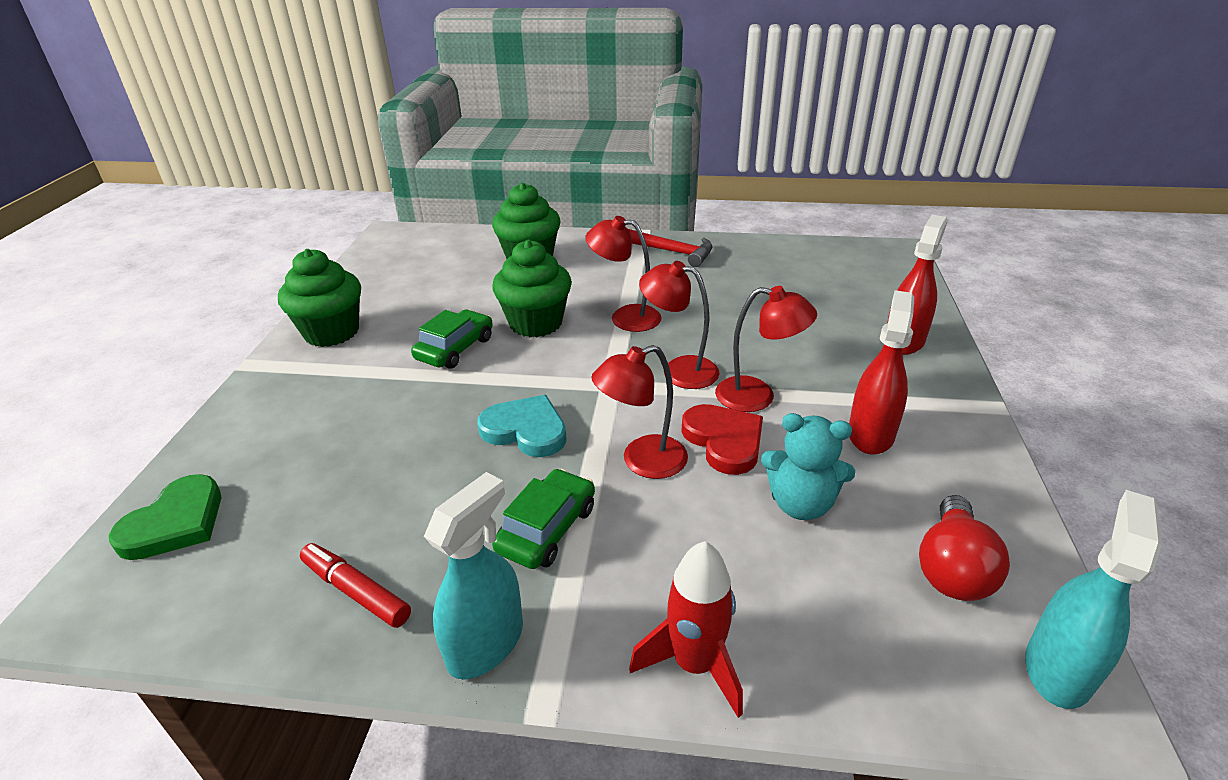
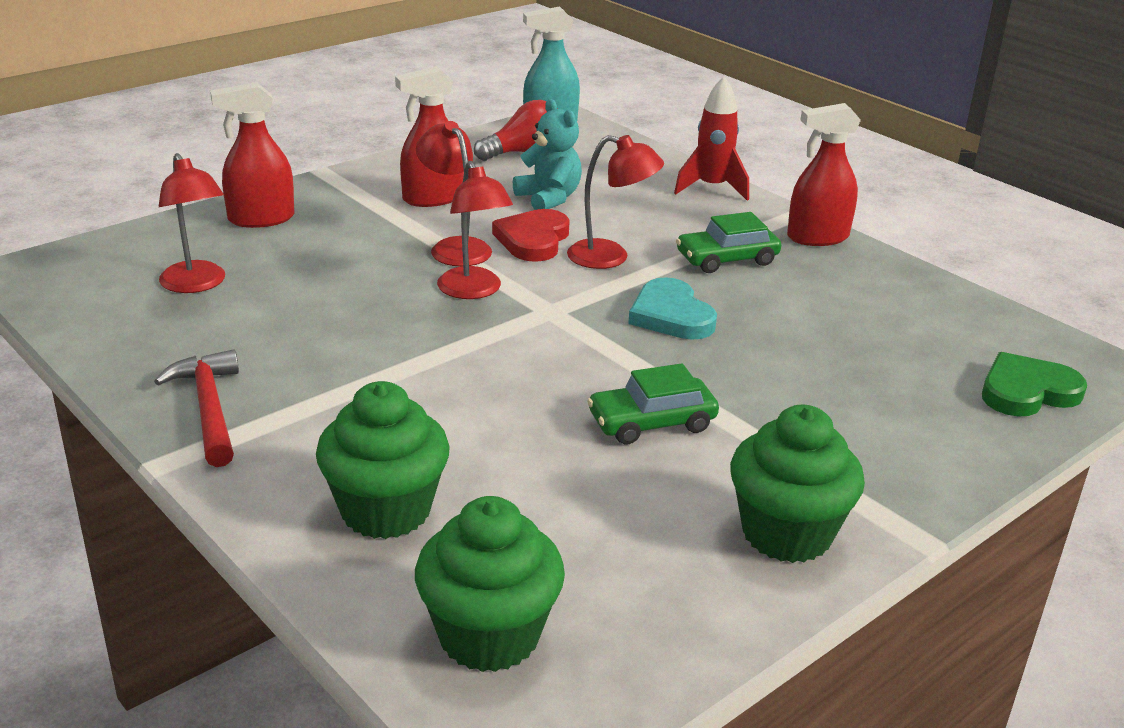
camera: 140 degrees left, 5 degrees down
red marker [300,543,411,628] -> none
turquoise spray bottle [424,472,523,680] -> red spray bottle [787,103,861,246]
green cupcake [492,240,572,337] -> green cupcake moved to [415,496,565,672]
red lamp [585,216,662,332] -> red lamp moved to [159,153,225,293]

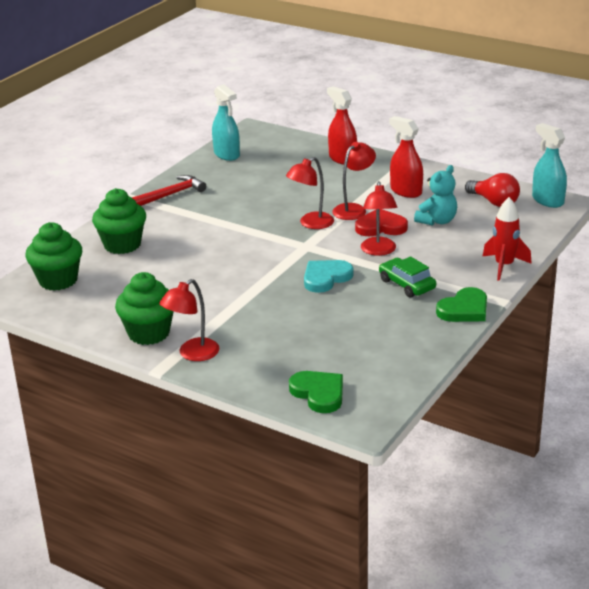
camera: 75 degrees right, 0 degrees up
red lamp [159,153,225,293] -> red lamp moved to [159,279,219,361]
green car [587,363,719,444] -> none
red spray bottle [787,103,861,246] -> green heart [436,287,487,322]
none -> turquoise spray bottle [212,84,240,161]

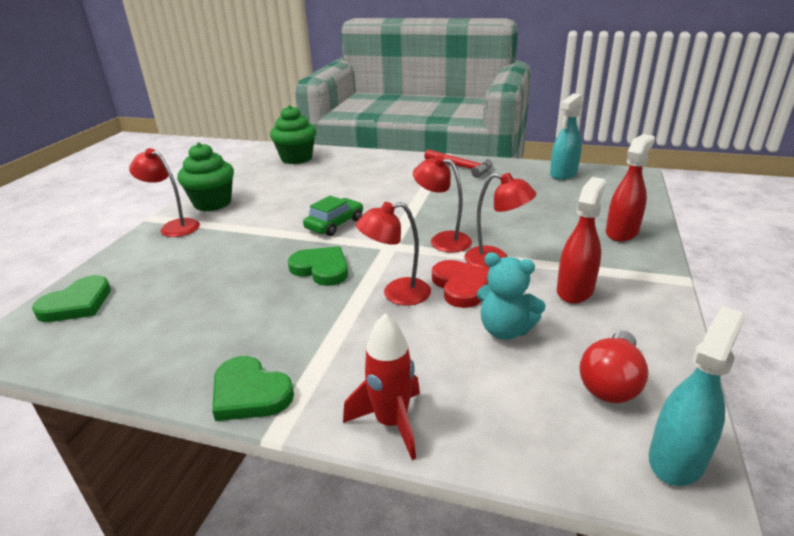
camera: 75 degrees right, 0 degrees up
green cupcake [92,188,146,254] -> none
turquoise heart [304,260,353,293] -> green heart [288,246,348,286]
green car [379,256,436,298] -> green car moved to [303,196,363,236]

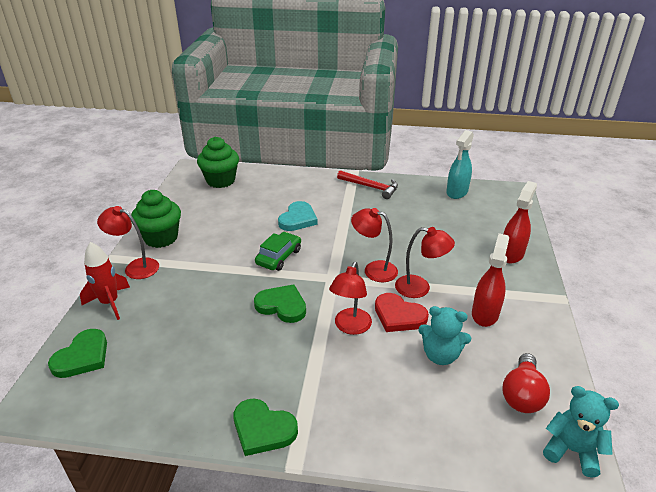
camera: 10 degrees left, 5 degrees up
red rocket [343,313,420,460] -> red rocket moved to [80,242,130,320]
red lamp [356,202,431,306] -> red lamp turned 45 degrees counterclockwise [329,262,372,335]
red heart [432,260,489,308] -> red heart turned 150 degrees clockwise [375,293,429,332]
turquoise spray bottle [649,306,745,486] -> turquoise teddy bear [543,386,619,477]
none -> turquoise heart [278,201,318,231]

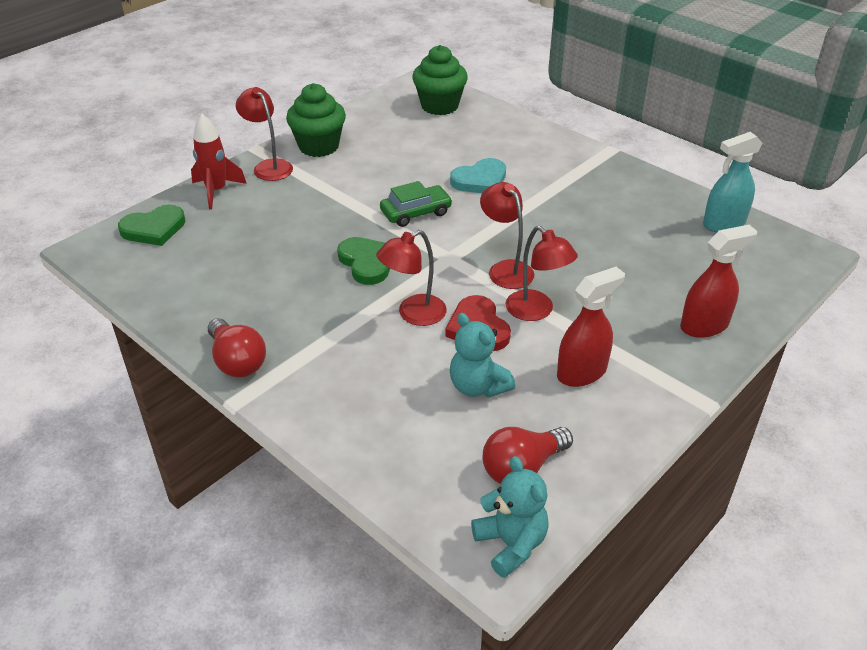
camera: 35 degrees right, 5 degrees up
green heart [233,399,298,456] -> red light bulb [208,318,266,378]
red hammer [337,170,398,199] -> none

